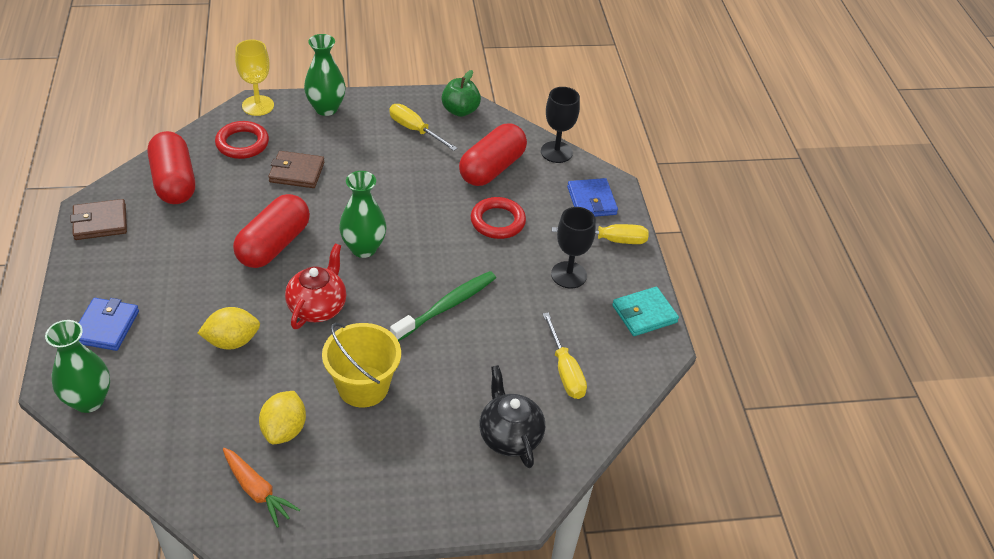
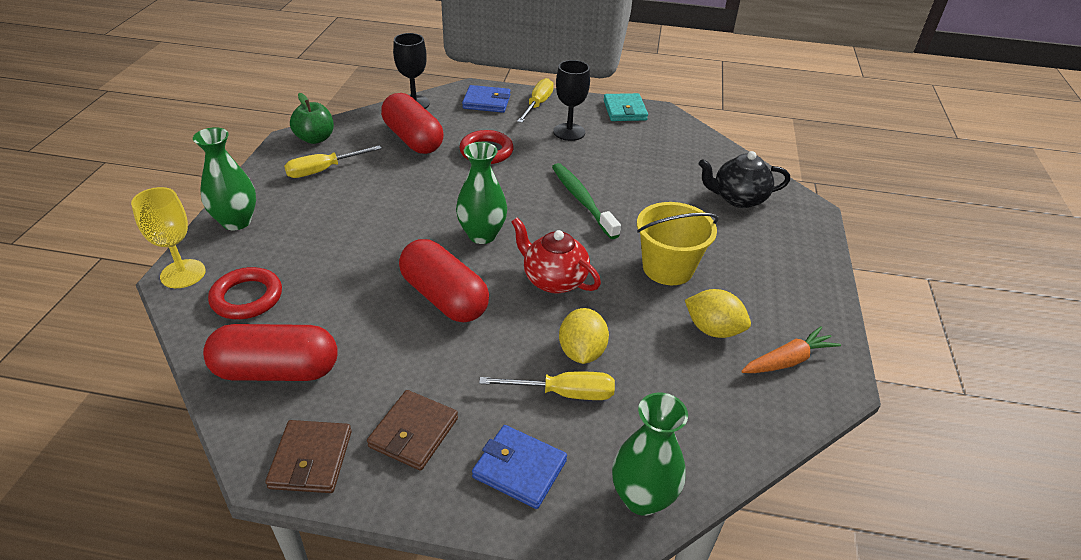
camera: 70 degrees left, 5 degrees down
brown wallet [268,151,324,188] -> brown wallet moved to [367,390,458,471]
yellow screwdriver [543,312,587,399] -> yellow screwdriver moved to [479,372,615,400]

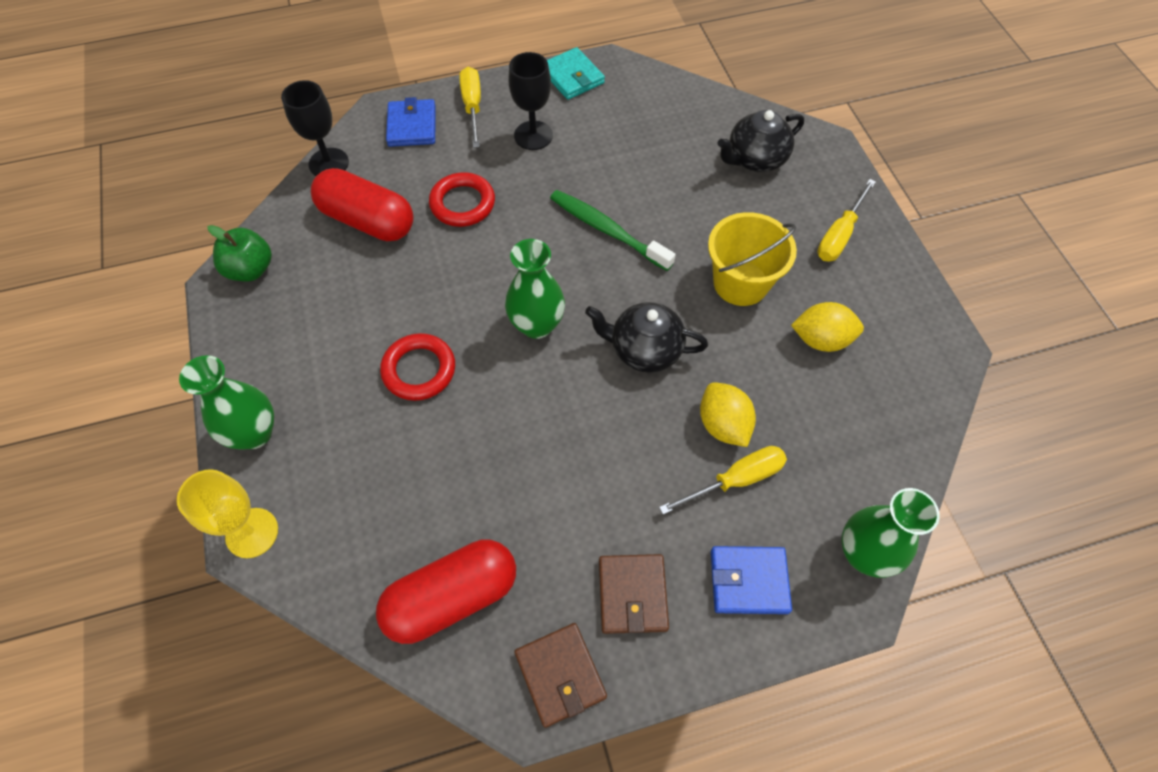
camera: 25 degrees left, 20 degrees up
red ring [208,267,282,319] -> red ring moved to [380,333,455,401]
yellow screwdriver [284,145,382,178] -> yellow screwdriver moved to [817,179,876,262]
red capsule [399,239,489,322] -> none
blue wallet [462,85,511,113] -> blue wallet turned 75 degrees counterclockwise [386,97,436,147]
red teapot [511,217,601,294] -> black teapot [585,302,708,373]
orange carrot [741,326,841,373] -> none

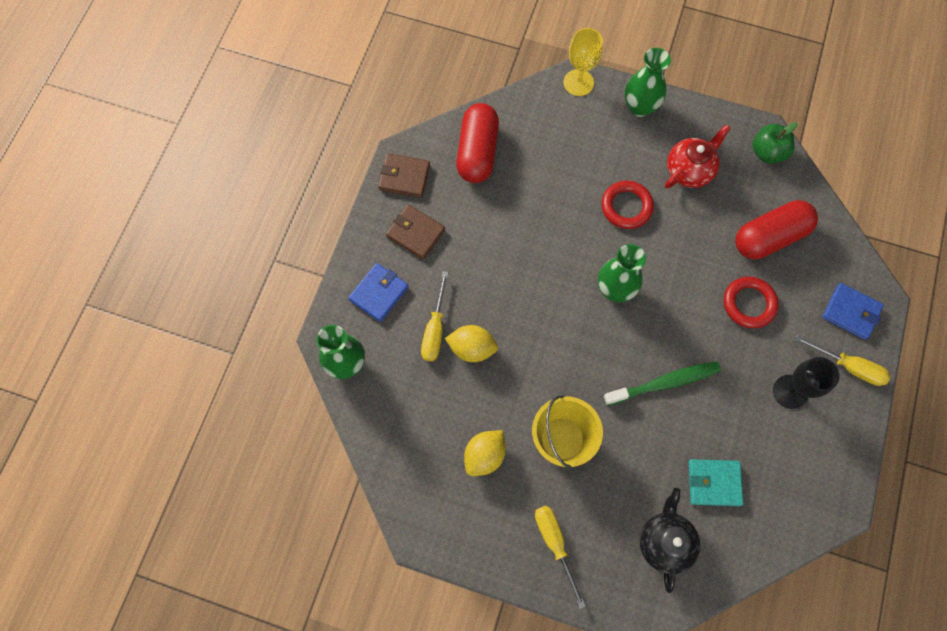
camera: 125 degrees right, 10 degrees up
black goblet [281,80,349,176] -> none
turquoise wallet [547,47,605,100] -> turquoise wallet moved to [688,459,743,506]
black teapot [585,302,708,373] -> none
none -> red teapot [665,124,731,189]

